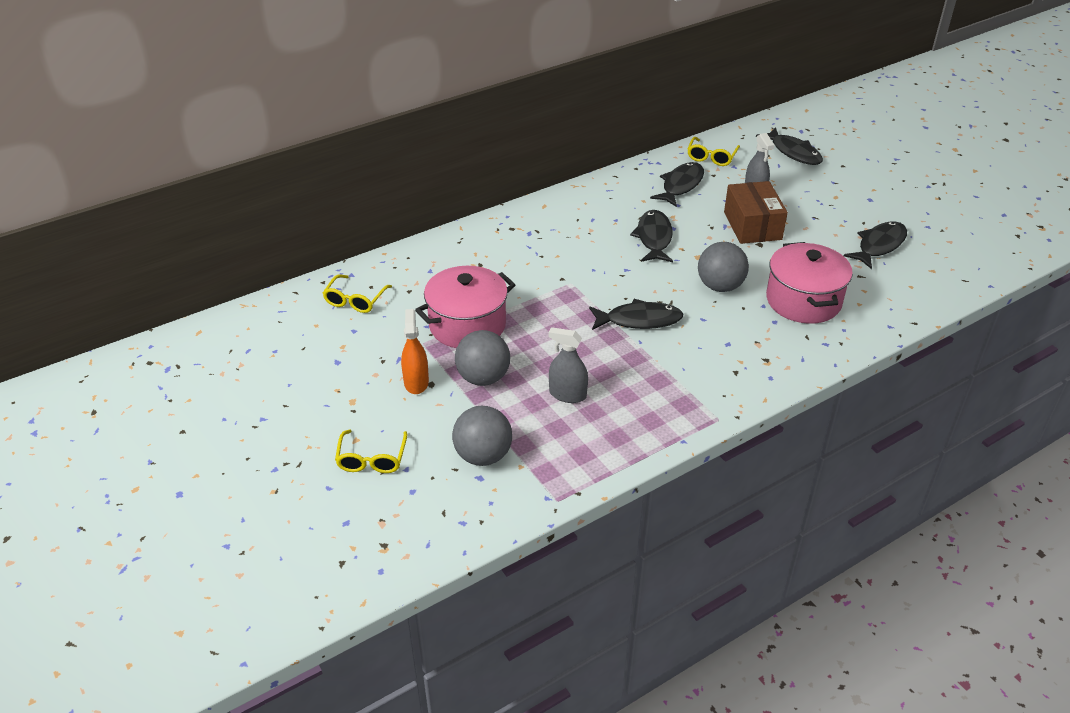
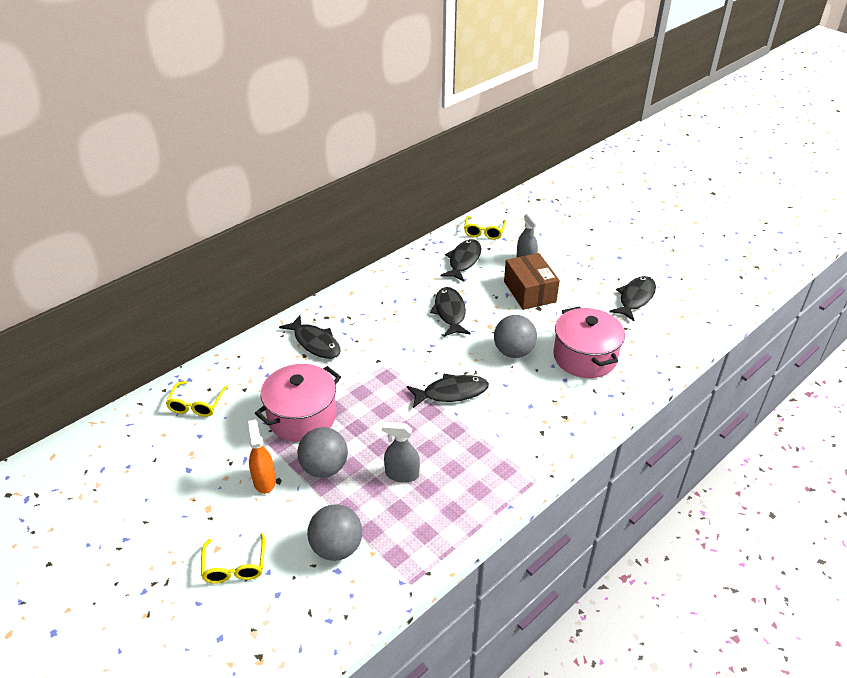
camera: 10 degrees left, 0 degrees up
black fish [756,127,823,165] -> black fish moved to [279,315,341,359]

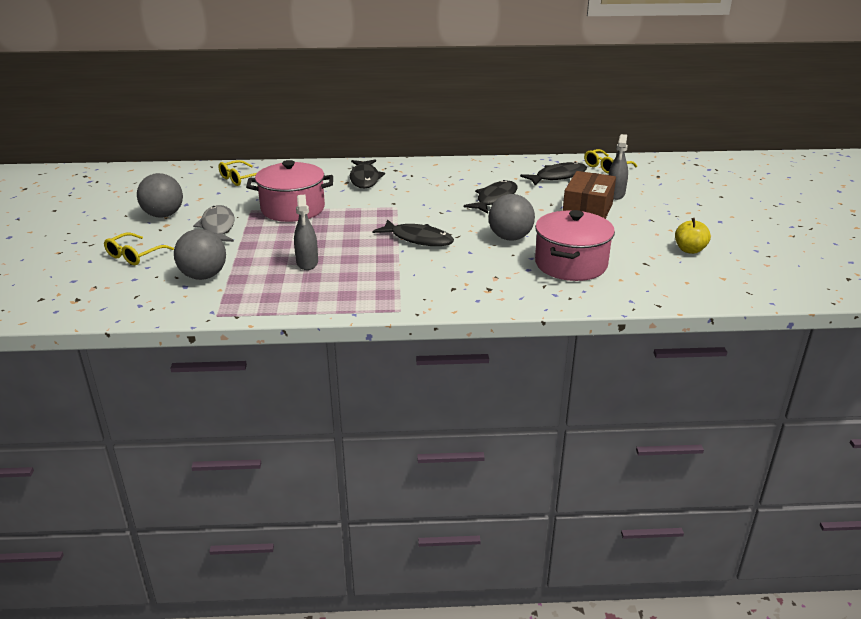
camera: 40 degrees right, 10 degrees down
orange spray bottle [248,419,276,494] -> grey fish [193,205,235,242]
grey ball [297,427,348,478] -> grey ball moved to [137,173,183,218]
grey spray bottle [382,422,420,483] -> grey spray bottle turned 150 degrees counterclockwise [294,195,318,270]
black fish [609,276,656,321] -> yellow apple [675,218,711,254]

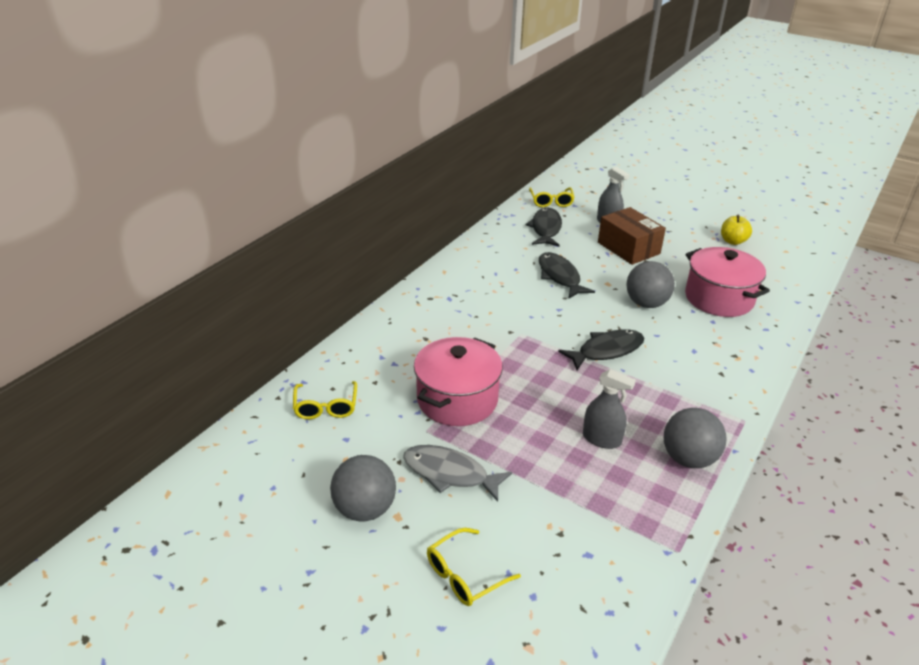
camera: 55 degrees left, 5 degrees up
yellow glasses [104,233,174,265] -> yellow glasses turned 75 degrees clockwise [427,528,521,606]
grey ball [174,229,226,280] -> grey ball moved to [664,408,727,468]
black fish [350,159,385,189] -> none

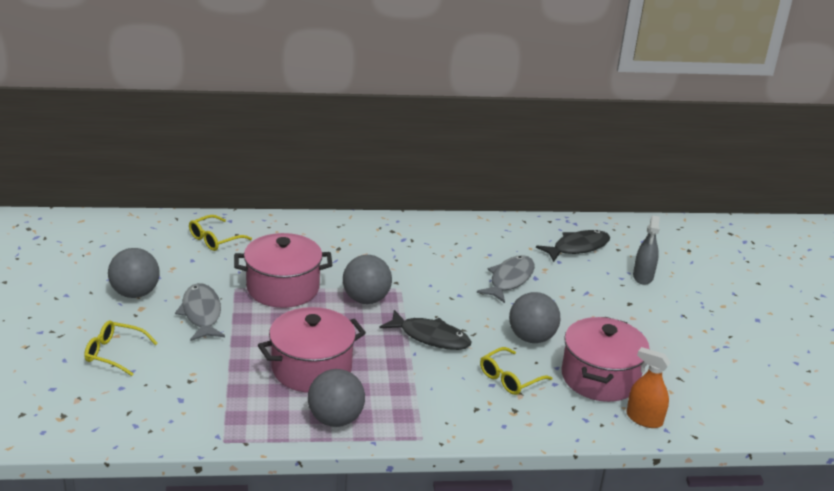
camera: 50 degrees right, 5 degrees down
yellow glasses [529,187,575,207] -> yellow glasses moved to [480,347,553,395]
black fish [539,252,595,299] -> grey fish [477,255,535,303]
grey spray bottle [583,369,636,449] -> pink pot [258,307,366,393]
brown box [598,207,666,265] -> none
yellow apple [721,215,752,245] -> none
none -> grey ball [343,255,392,304]
none -> orange spray bottle [626,347,671,428]

